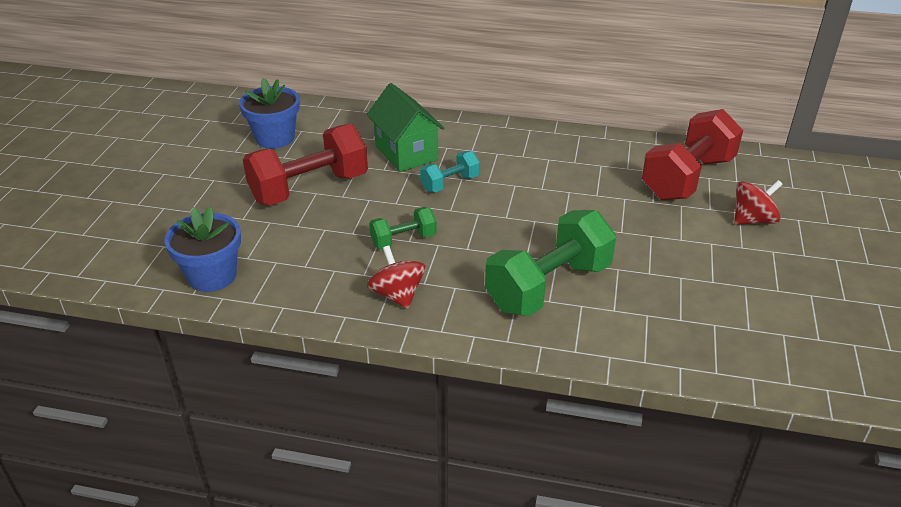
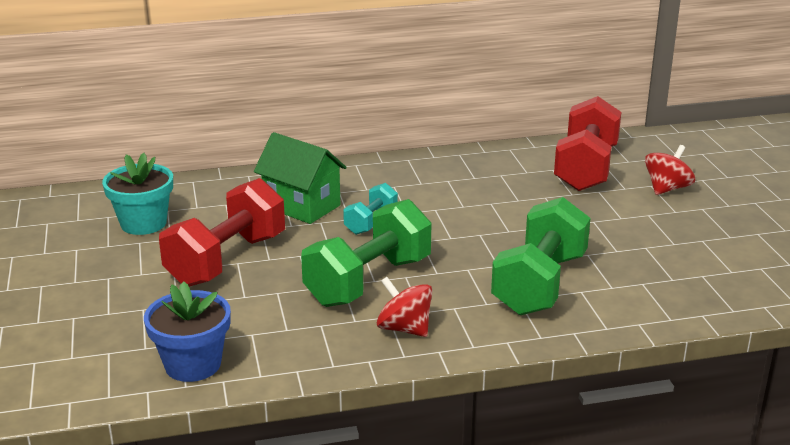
camera: 25 degrees left, 10 degrees down
blue flower pot [239,78,300,149] -> turquoise flower pot [102,153,173,235]
green dumbbell [369,207,437,249] -> green dumbbell [301,199,431,307], size x1.96

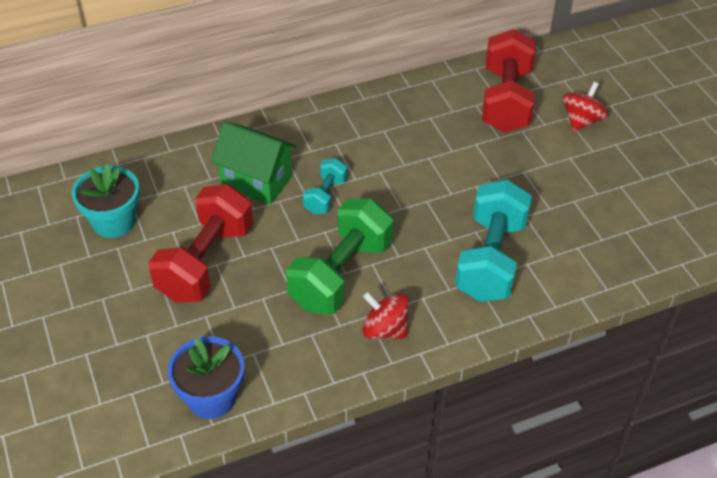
camera: 10 degrees left, 20 degrees up
green dumbbell [491,197,591,315] -> turquoise dumbbell [455,180,532,302]

